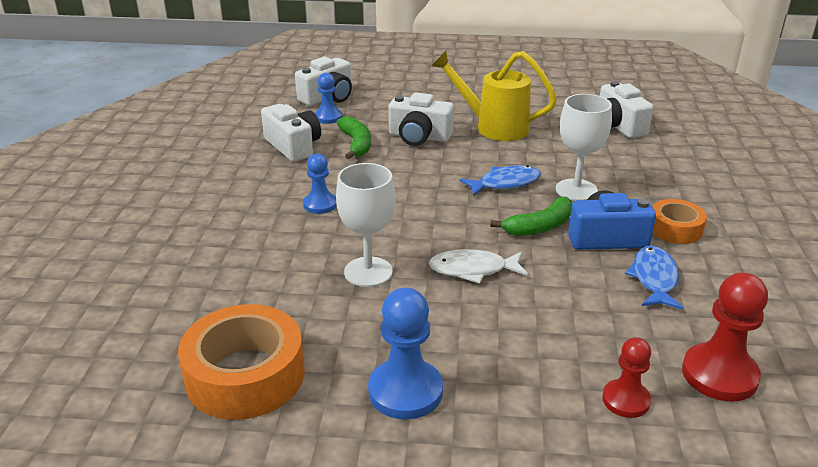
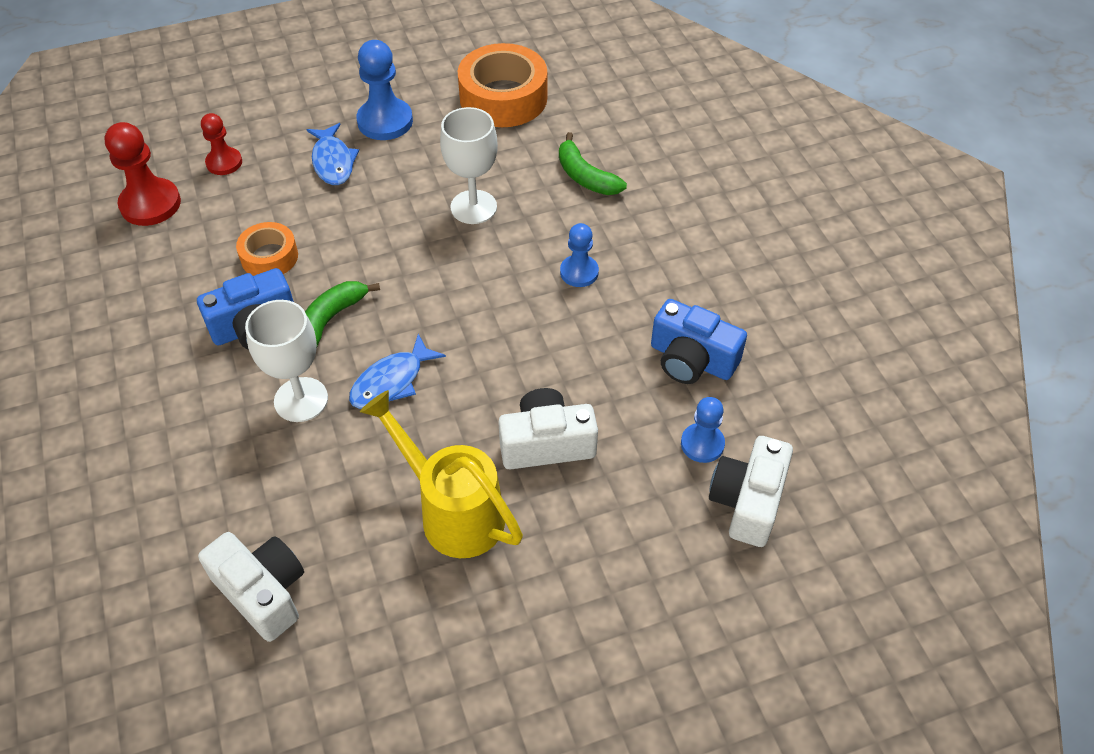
camera: 155 degrees right, 20 degrees up
white camera [261,104,321,162] -> blue camera [651,299,747,384]
green banana [336,116,371,159] -> green banana moved to [559,132,627,195]
white fish [429,249,528,283] -> none
yellow watering can [431,51,557,141] -> yellow watering can turned 135 degrees counterclockwise [360,390,523,558]
blue fish [625,246,684,310] -> blue fish moved to [306,123,359,185]
orange tape [652,199,707,244] -> orange tape moved to [236,222,298,276]

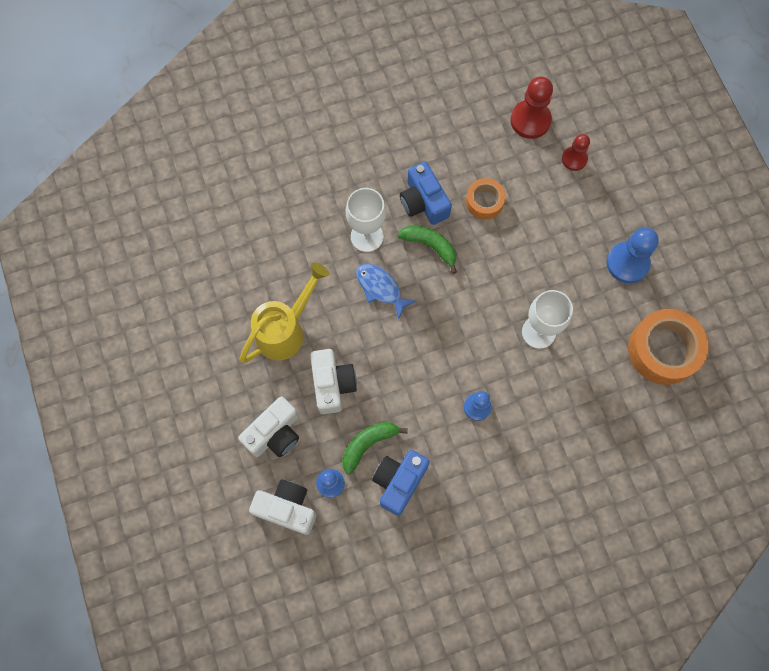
camera: 90 degrees right, 20 degrees up
white camera [198,532,304,642] -> white camera moved to [238,396,299,457]
blue fish [306,123,359,185] -> none
green banana [559,132,627,195] -> green banana moved to [342,422,408,475]

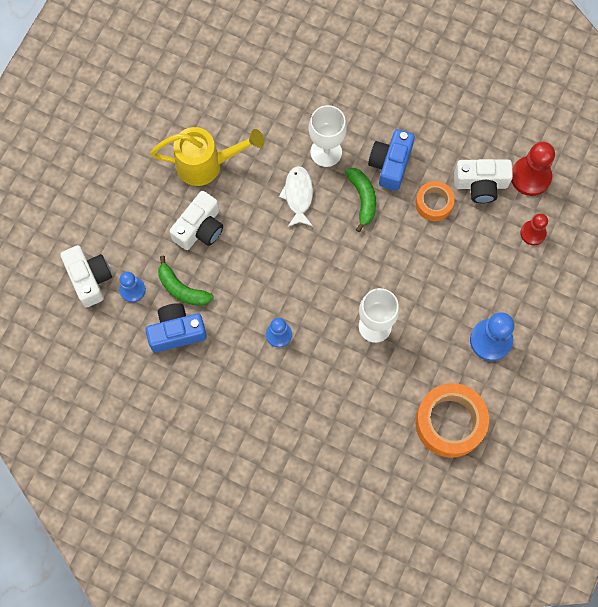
camera: 45 degrees right, 0 degrees up
white camera [238,396,299,457] -> white camera moved to [454,159,513,203]
green banana [342,422,408,475] -> green banana turned 150 degrees counterclockwise [158,256,214,306]
blue fish [356,263,416,319] -> white fish [279,166,313,227]

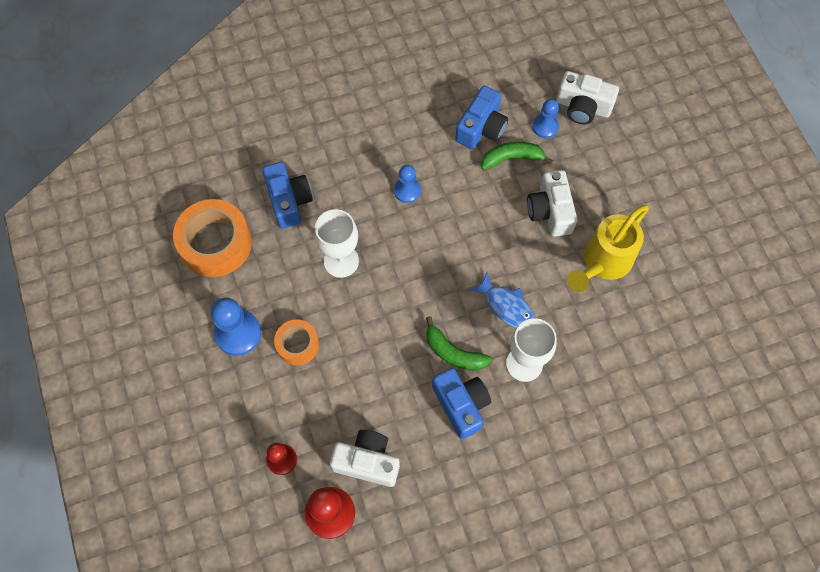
camera: 135 degrees right, 5 degrees down
white fish [279,166,313,227] -> blue fish [469,272,534,328]
orange tape [415,181,455,221] -> orange tape moved to [274,319,319,365]
white camera [454,159,513,203] -> white camera turned 60 degrees clockwise [330,430,400,487]
none -> blue camera [262,162,313,229]

